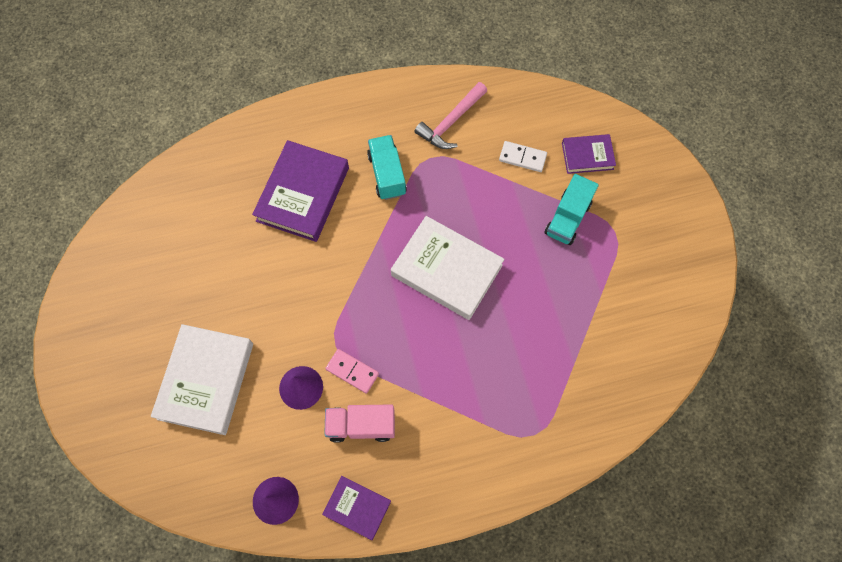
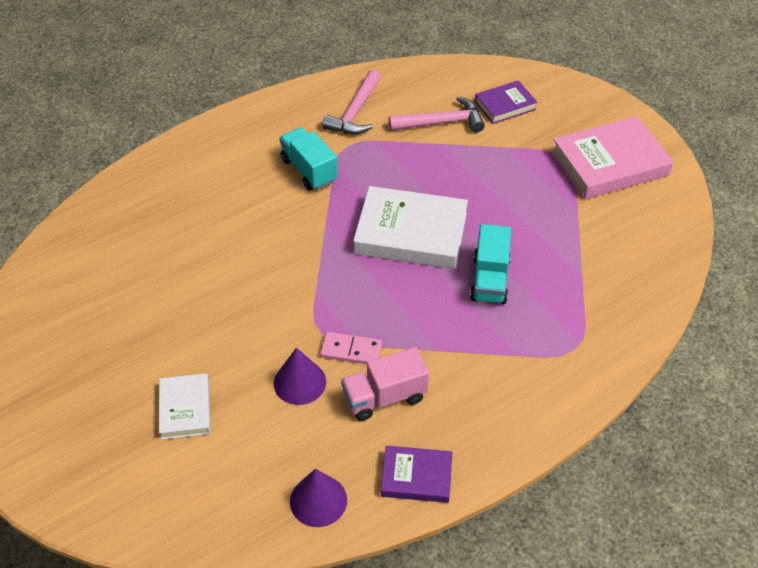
camera: 20 degrees left, 20 degrees down
white book [151,324,253,435] -> white book [159,373,211,440], size x0.55
purple book [252,140,349,242] -> none
white domino [499,141,547,172] -> pink hammer [389,96,485,133]
turquoise truck [544,174,599,245] -> turquoise truck moved to [470,224,511,304]
none -> pink book [551,116,674,200]

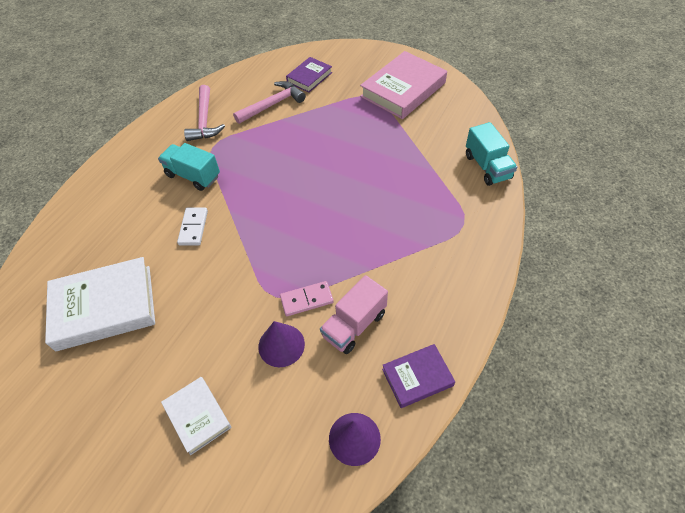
camera: 25 degrees left, 5 degrees up
white book [353,186,468,269] -> white book moved to [45,257,155,351]
turquoise truck [470,224,511,304] -> turquoise truck moved to [466,122,517,186]
none -> white domino [177,207,208,245]

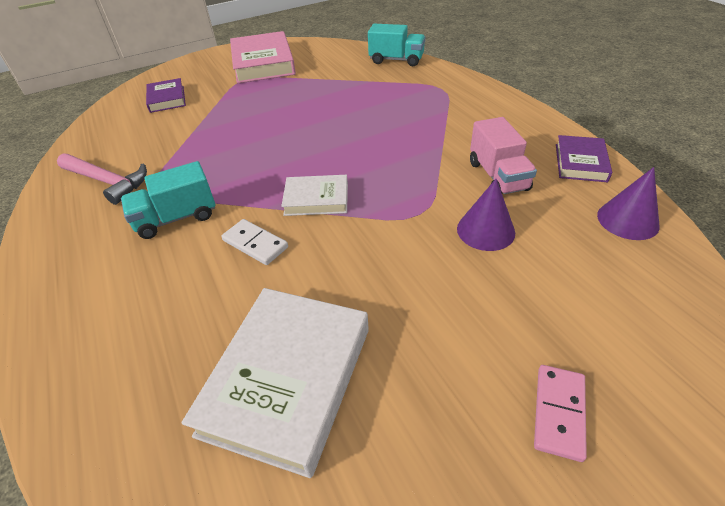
camera: 55 degrees left, 10 degrees down
white book [161,377,231,455] -> white book moved to [281,175,348,216]
pink hammer [233,81,306,124] -> none
pink domino [280,281,334,316] -> pink domino moved to [534,365,587,462]

